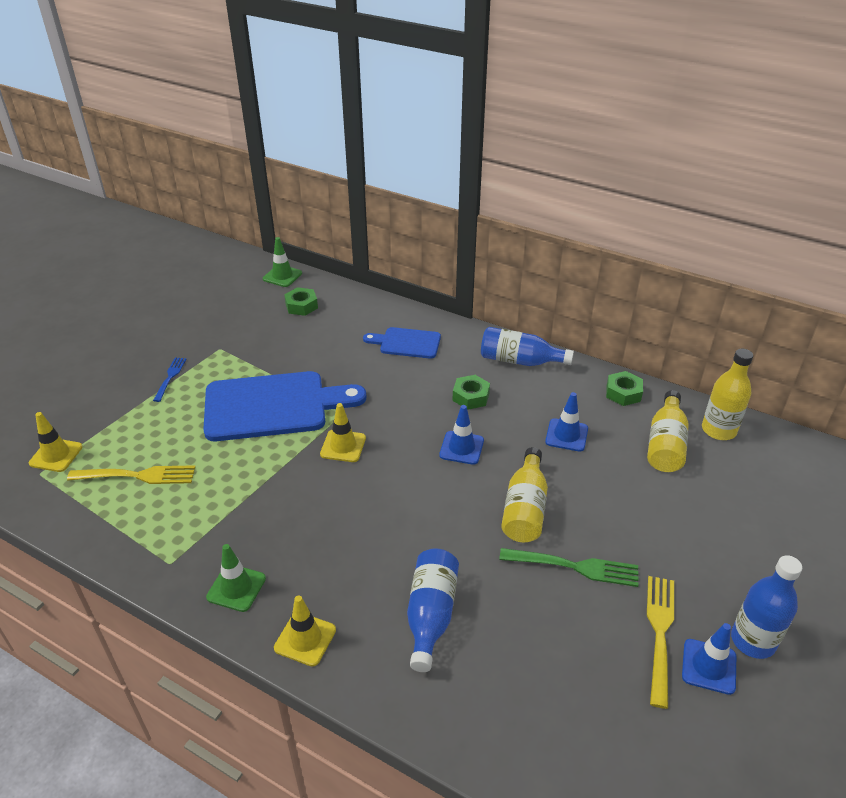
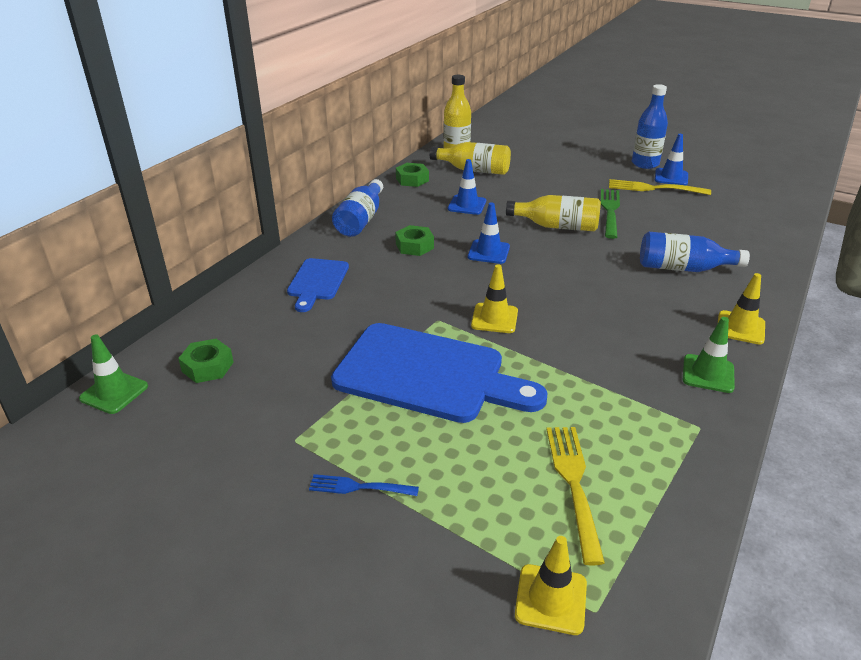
camera: 90 degrees left, 5 degrees down
blue cutting board [203,371,366,441] -> blue cutting board turned 120 degrees clockwise [331,323,548,423]

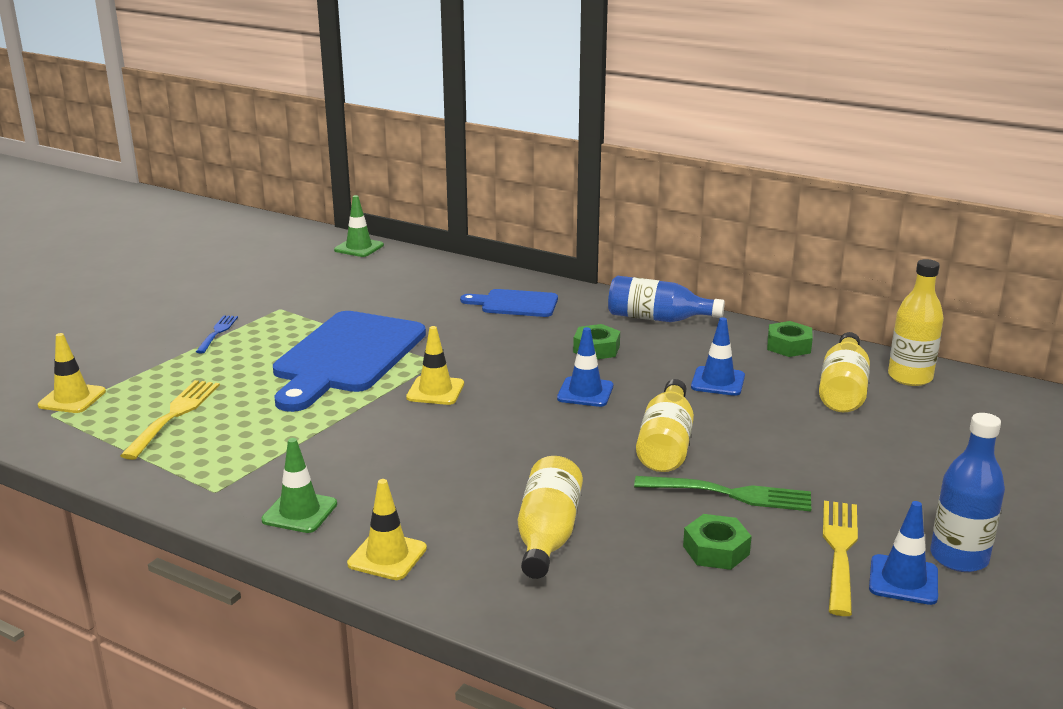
camera: 90 degrees right, 10 degrees down
green nut [178,339,234,383] -> green nut moved to [683,514,752,570]
yellow fork [546,427,605,565] -> yellow fork turned 75 degrees counterclockwise [120,380,220,460]
blue bottle [640,231,750,272] -> yellow bottle [518,456,583,579]

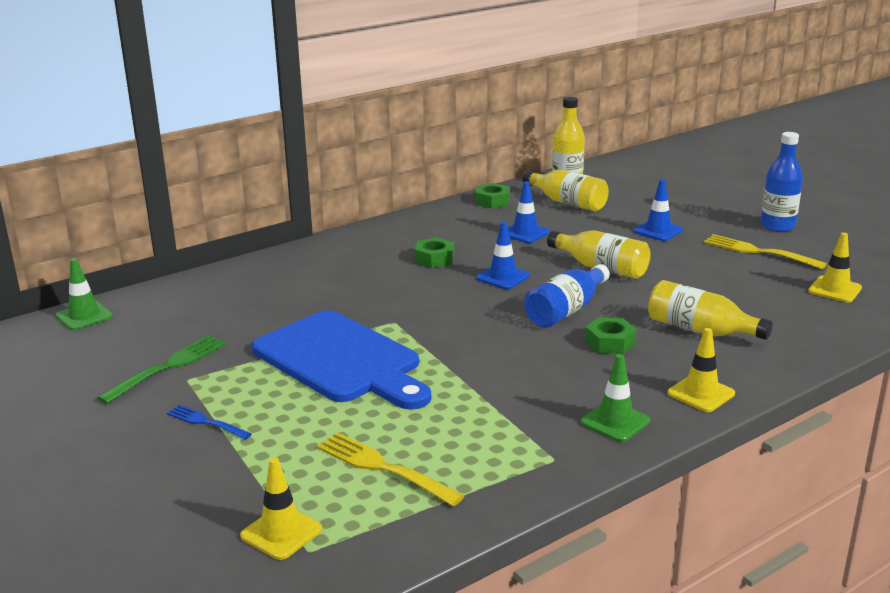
camera: 65 degrees left, 0 degrees up
yellow traffic cone [406,326,464,405] -> yellow traffic cone moved to [808,232,862,302]
blue cutting board [460,289,558,317] -> none
blue bottle [608,276,725,322] -> blue bottle moved to [524,264,610,328]
green fork [634,476,811,512] -> green fork moved to [97,335,226,404]
green nut [683,514,752,570] -> green nut moved to [585,317,637,354]
blue traffic cone [869,501,938,605] -> blue traffic cone moved to [634,179,683,241]

